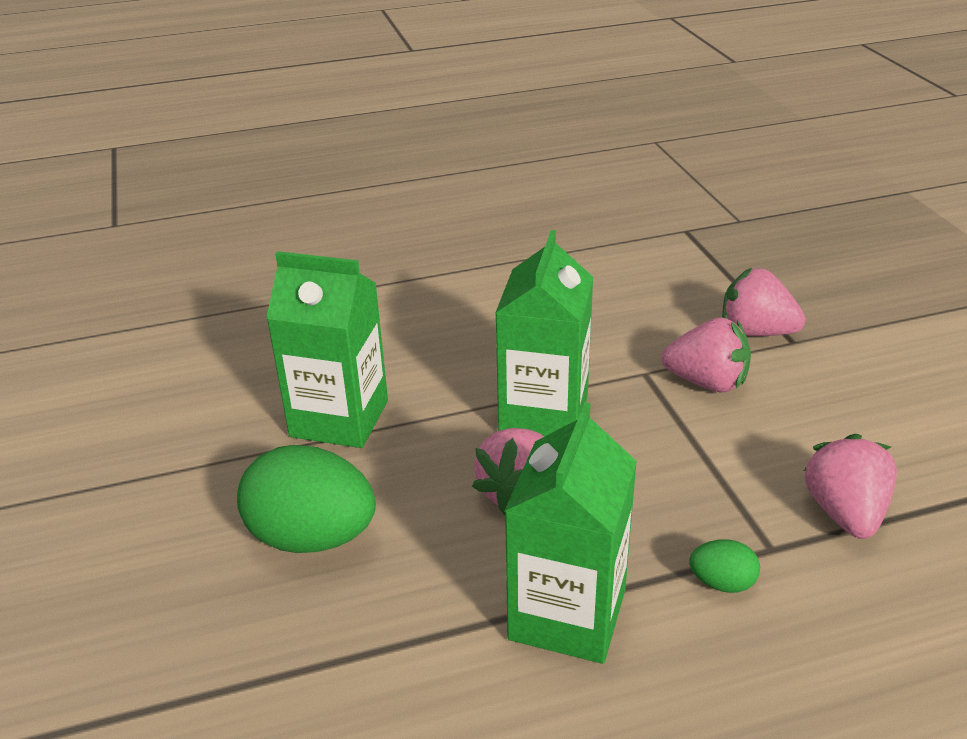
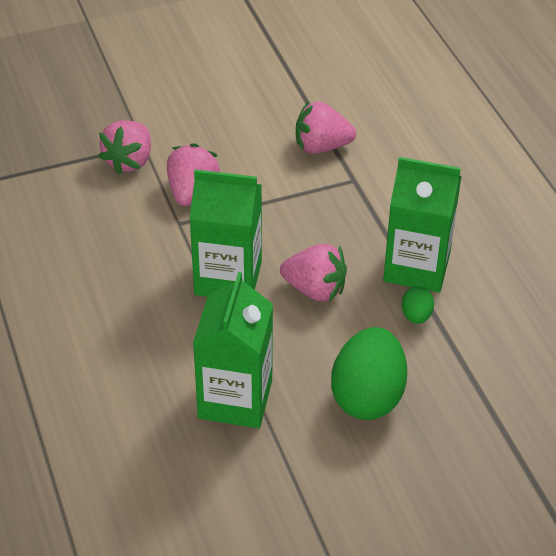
camera: 95 degrees left, 10 degrees up
green egg [689,539,760,593] -> green egg moved to [402,286,434,324]

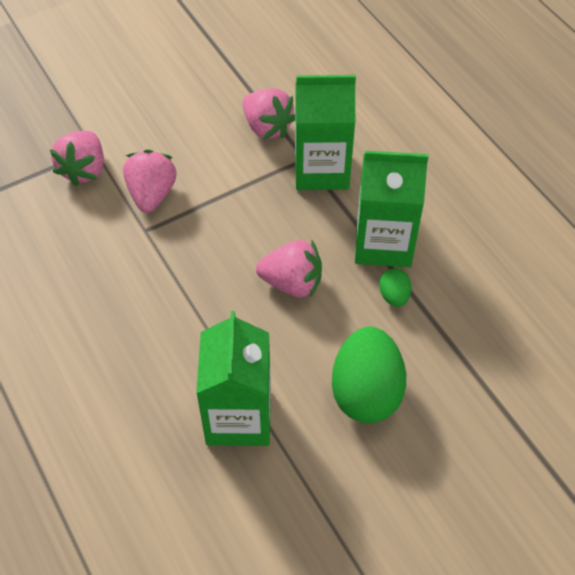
camera: 10 degrees left, 10 degrees up
green carton [190,169,262,297] -> green carton moved to [295,75,356,190]
pink strawberry [296,102,356,154] -> pink strawberry turned 120 degrees counterclockwise [243,89,295,139]

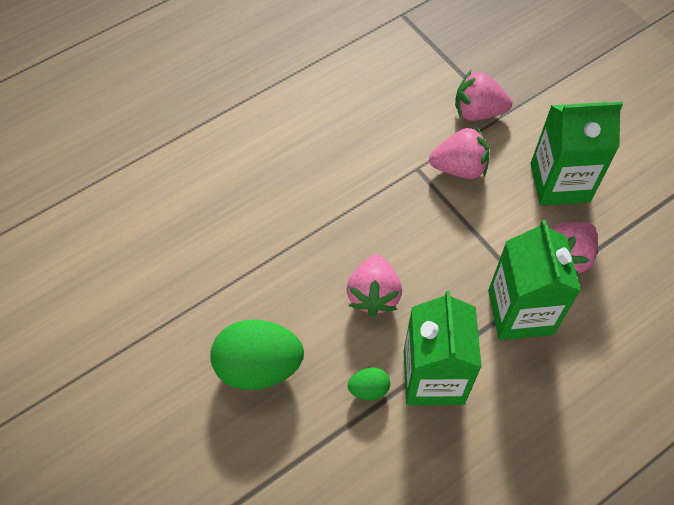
camera: 85 degrees right, 5 degrees up
green carton [196,311,271,446] -> green carton moved to [530,102,623,206]

